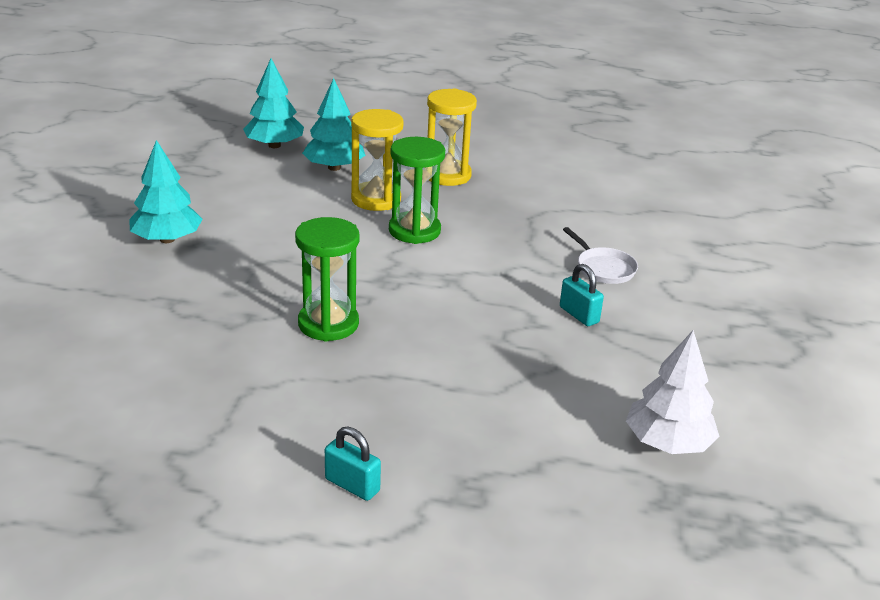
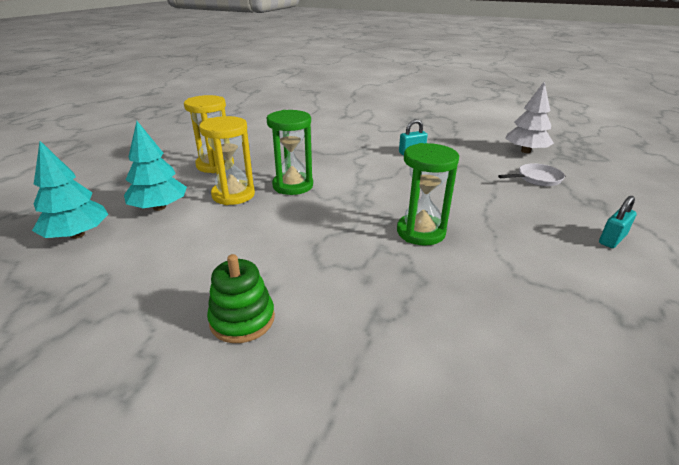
camera: 75 degrees left, 0 degrees up
turquoise tree [129,140,203,243] -> green stacking toy [207,254,275,343]
white pan [563,227,638,284] -> white pan moved to [498,163,565,186]

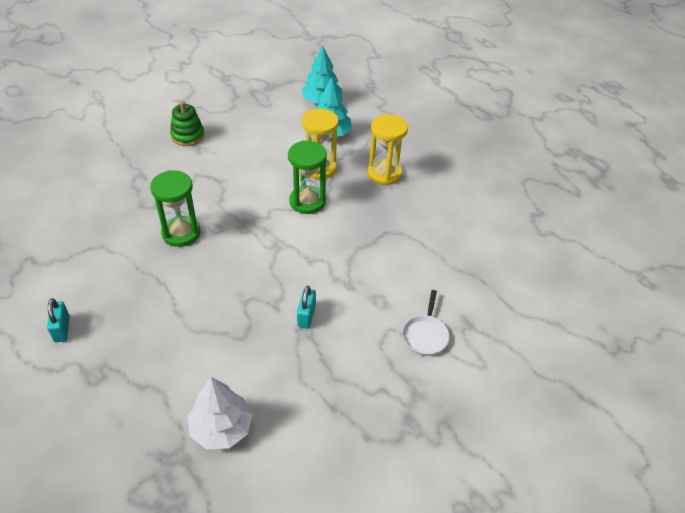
camera: 120 degrees right, 15 degrees up
white pan [498,163,565,186] -> white pan moved to [402,290,449,356]

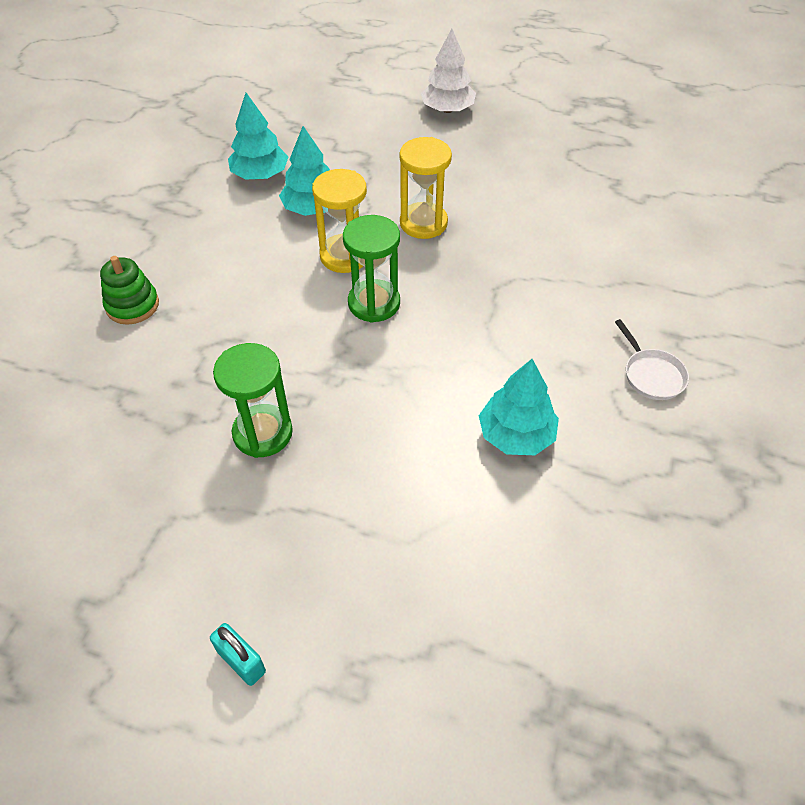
camera: 35 degrees left, 5 degrees up
white tree [188,377,253,449] -> white tree moved to [421,29,476,113]
turquoise padlock [297,286,316,328] -> turquoise tree [479,359,559,455]

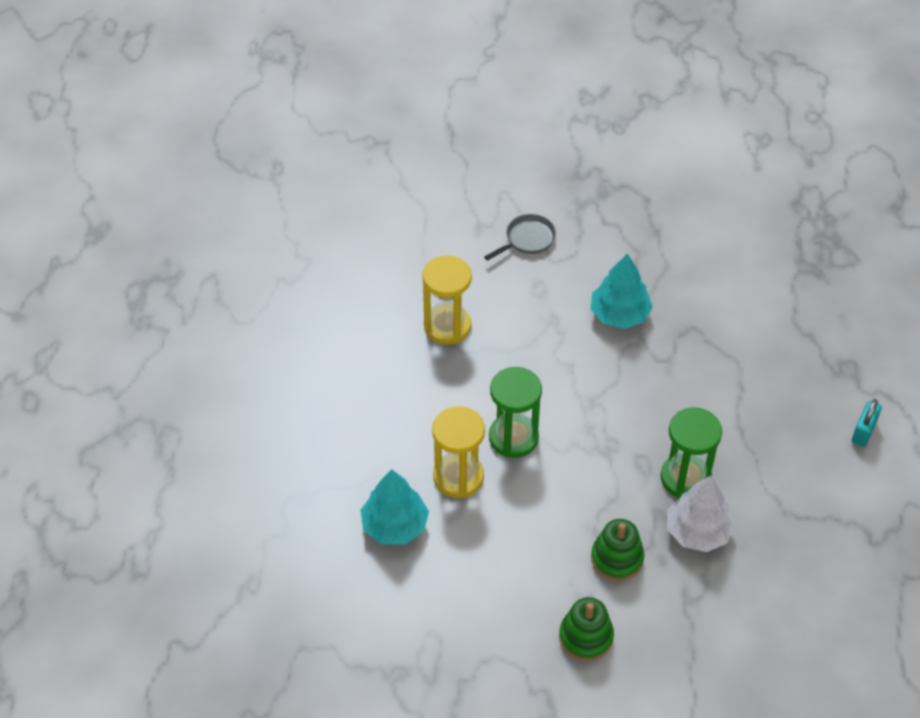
camera: 105 degrees left, 0 degrees up
turquoise tree [228,93,288,179] -> none
yellow hourglass [400,137,452,239] -> yellow hourglass moved to [422,255,472,345]
white tree [421,29,476,113] -> white tree moved to [667,476,736,552]
white pan [615,319,689,400] -> grey pan [484,214,556,261]
none -> green stacking toy [591,519,644,581]

